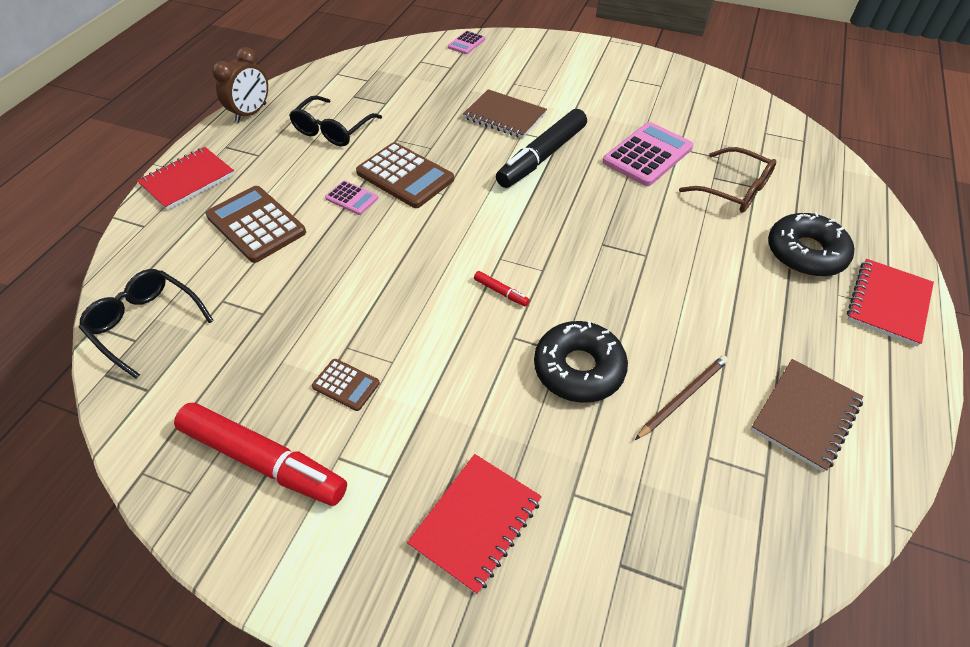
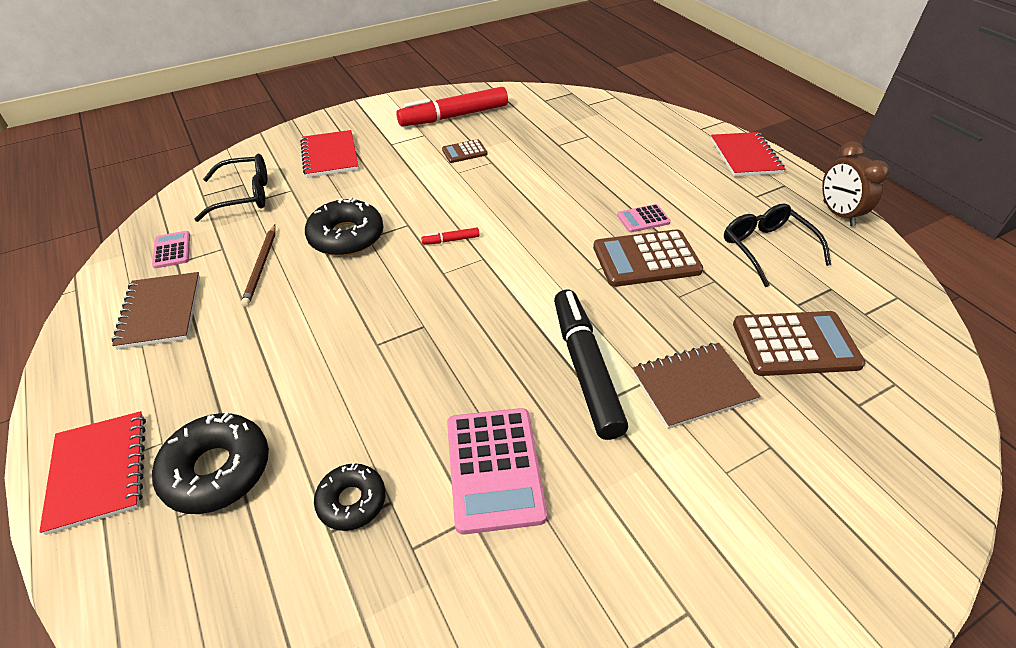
camera: 130 degrees right, 5 degrees down
black glasses [79,269,214,379] -> black glasses moved to [194,154,267,222]
brown calculator [206,186,306,263] -> brown calculator moved to [733,311,866,376]
pink calculator [448,31,485,54] -> pink calculator moved to [152,231,190,268]
brown glasses [679,147,776,213] -> black donut [314,463,386,531]

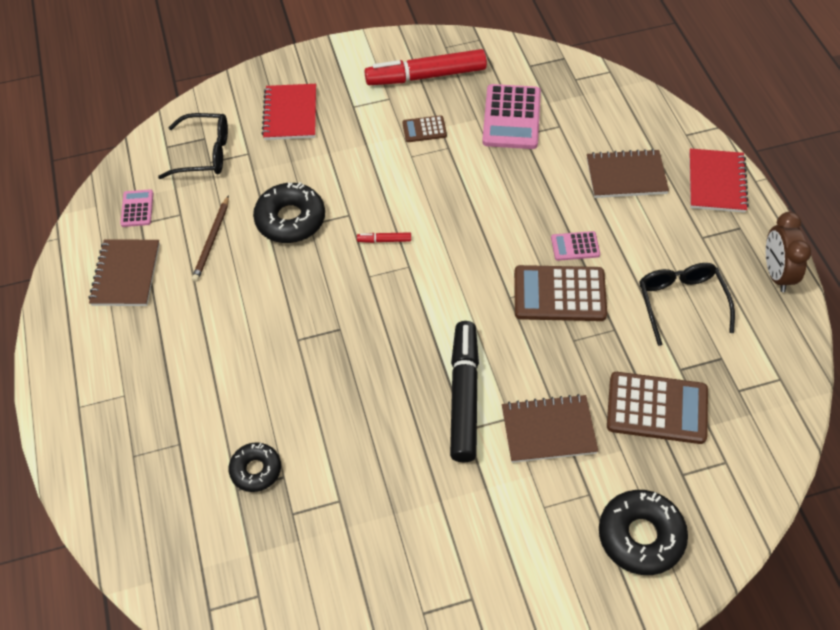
camera: 15 degrees right, 10 degrees up
red notebook [39,411,146,535] -> none
black donut [152,412,269,514] -> black donut moved to [599,490,688,575]
pink calculator [447,408,547,535] -> pink calculator moved to [482,84,541,149]
none -> brown notebook [587,149,669,198]

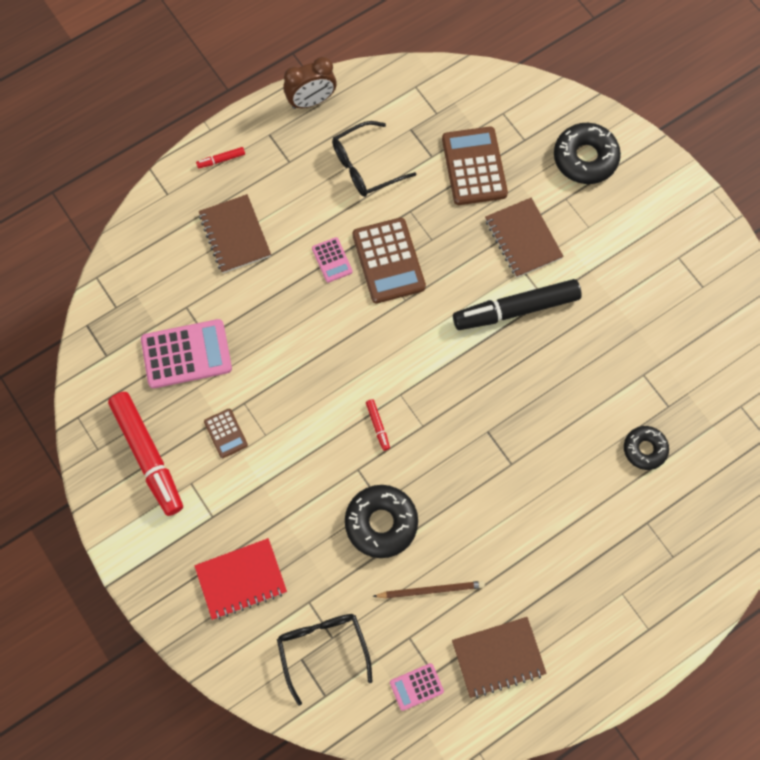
camera: 110 degrees left, 15 degrees up
red notebook [689,149,749,213] -> red marker [196,147,245,168]

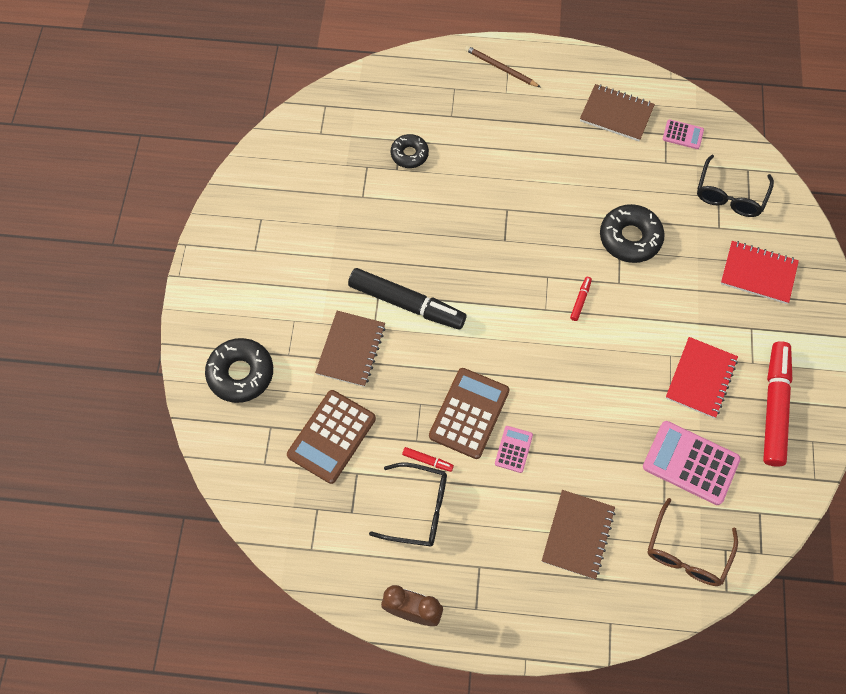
camera: 140 degrees left, 5 degrees down
red marker [196,147,245,168] -> red marker moved to [402,447,454,472]
brown calculator [204,409,248,458] -> red notebook [666,337,738,418]
brown pencil [373,581,485,598] -> brown pencil moved to [465,46,540,87]
none -> brown glasses [648,498,738,586]

